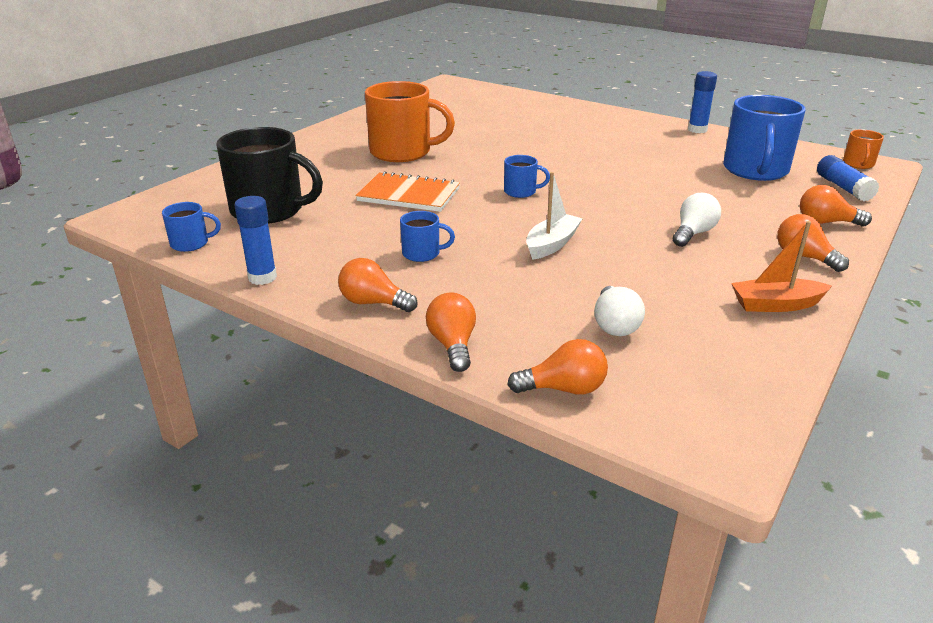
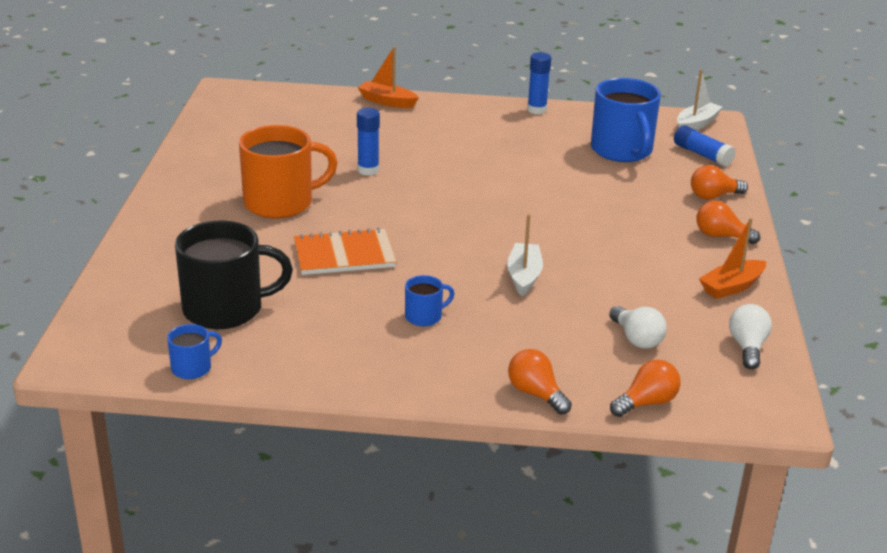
camera: 30 degrees left, 0 degrees up
blue glue stick [234,196,277,285] -> blue glue stick moved to [357,108,380,176]
orange light bulb [338,258,418,312] -> none
blue mug [504,155,550,198] -> none
white light bulb [673,193,721,247] -> white light bulb moved to [729,304,772,369]
orange mug [843,129,884,169] -> white boat [677,69,722,130]
none -> orange boat [357,46,419,108]

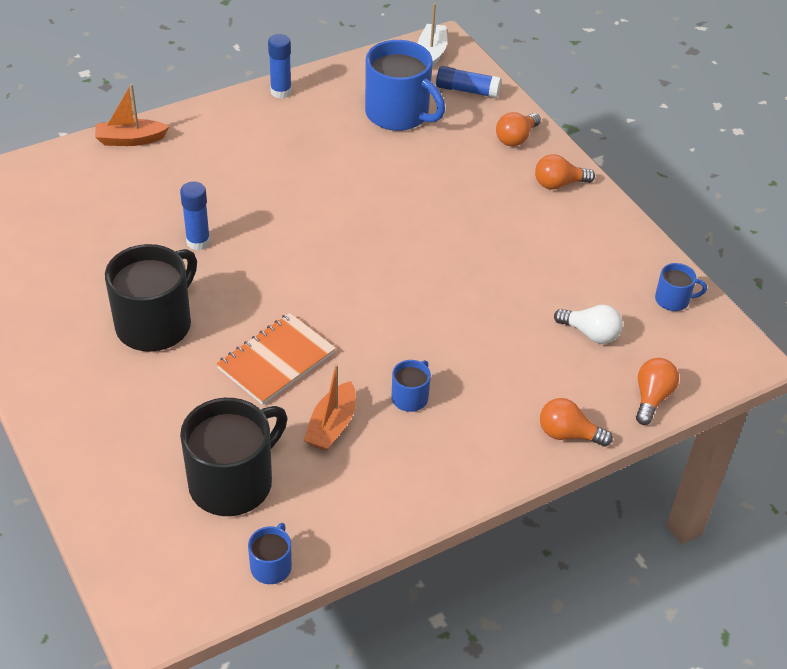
camera: 35 degrees left, 15 degrees up
orange mug [239,125,338,218] -> black mug [105,244,197,352]
white boat [507,214,543,296] -> none
orange boat [699,218,766,299] -> orange boat moved to [304,364,356,451]
white light bulb [729,304,772,369] -> blue mug [655,263,707,311]

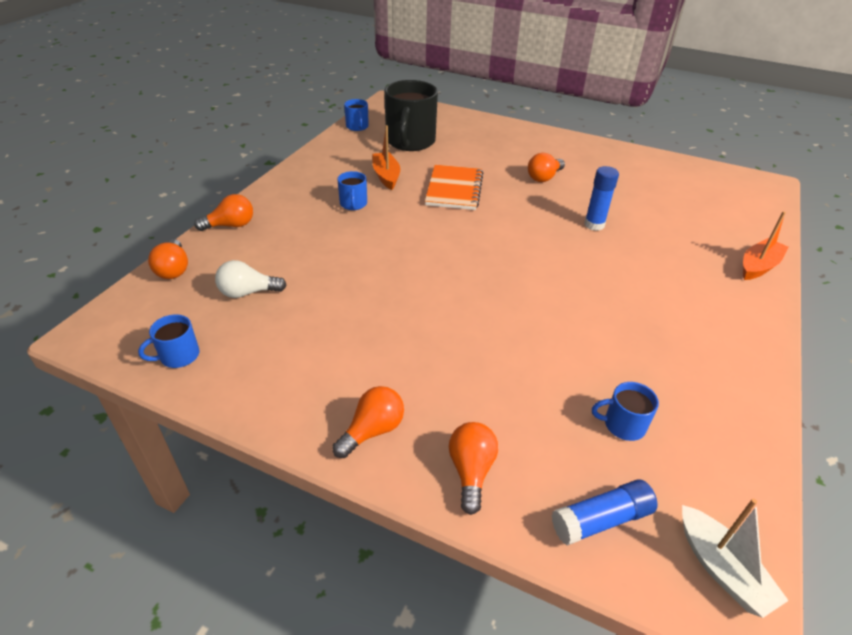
camera: 145 degrees right, 5 degrees down
black mug [105,244,197,352] -> orange light bulb [528,153,565,182]
blue glue stick [268,34,292,99] -> none
blue mug [365,40,445,131] -> blue mug [592,382,659,441], size x0.47

